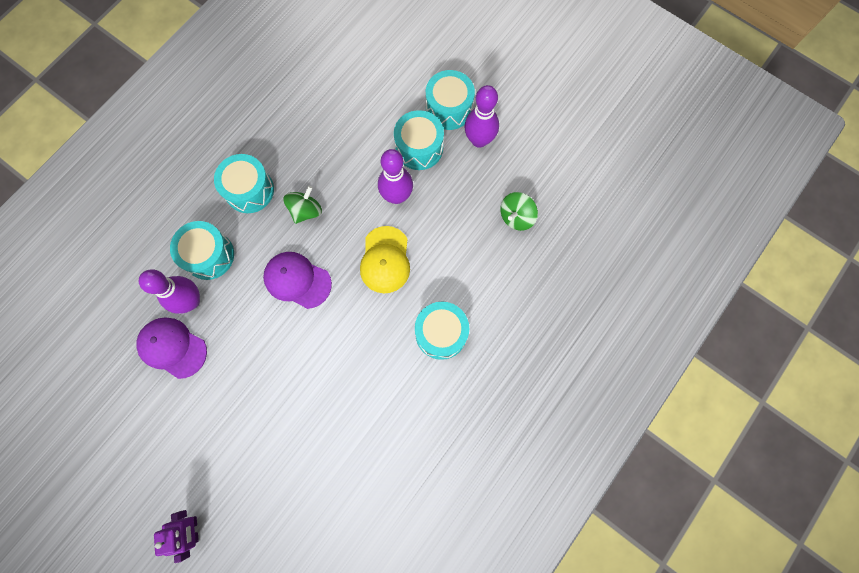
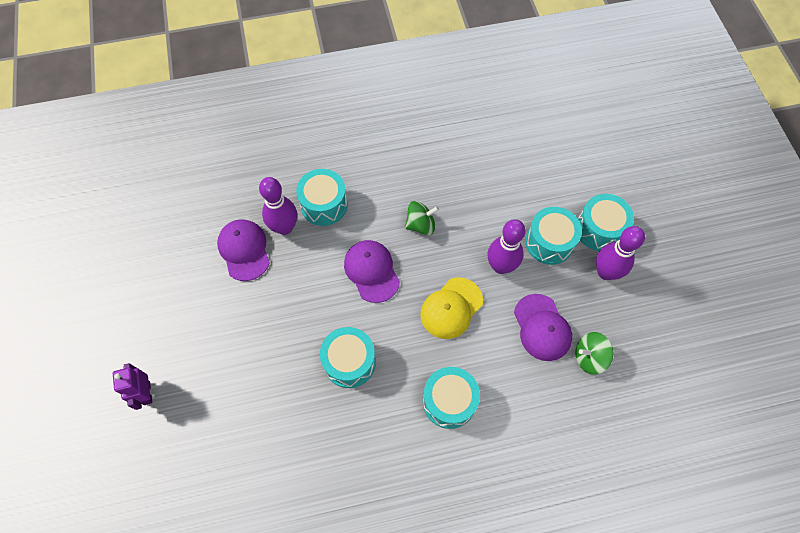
camera: 40 degrees right, 10 degrees down
purple robot [154,510,199,563] -> purple robot turned 135 degrees clockwise [113,363,153,410]
turquoise drum [214,154,274,213] -> turquoise drum moved to [320,327,376,388]
none -> purple cap [514,294,572,361]

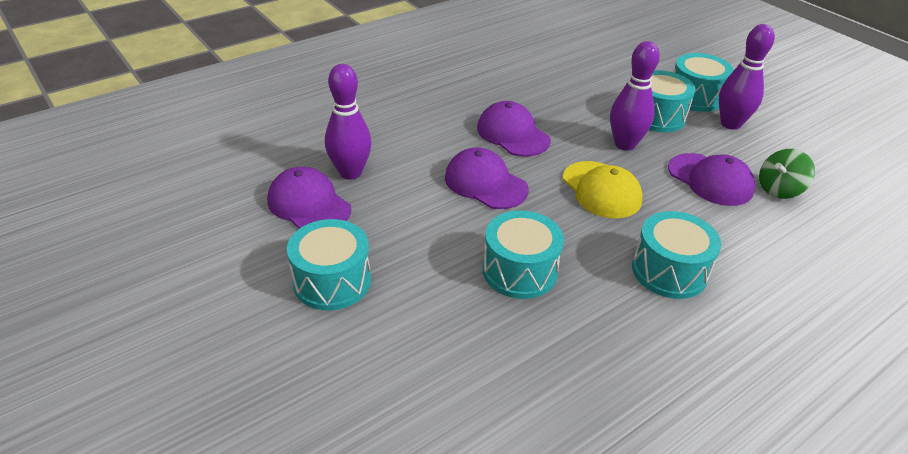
camera: 25 degrees left, 25 degrees down
purple robot [113,363,153,410] -> none
turquoise drum [296,169,348,226] -> turquoise drum moved to [287,219,371,310]
green spinning top [405,201,439,235] -> purple cap [477,101,551,157]
yellow cap [420,277,483,339] -> yellow cap turned 45 degrees counterclockwise [563,161,642,218]

